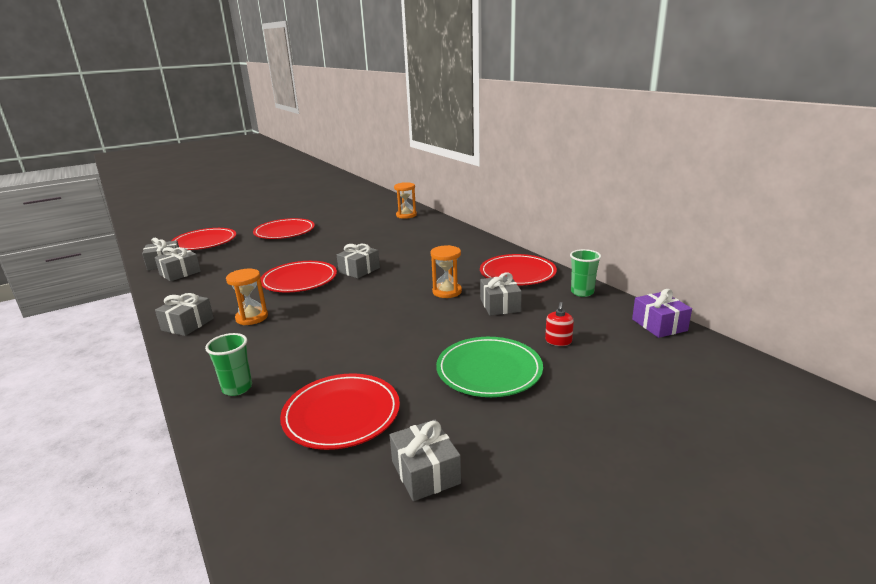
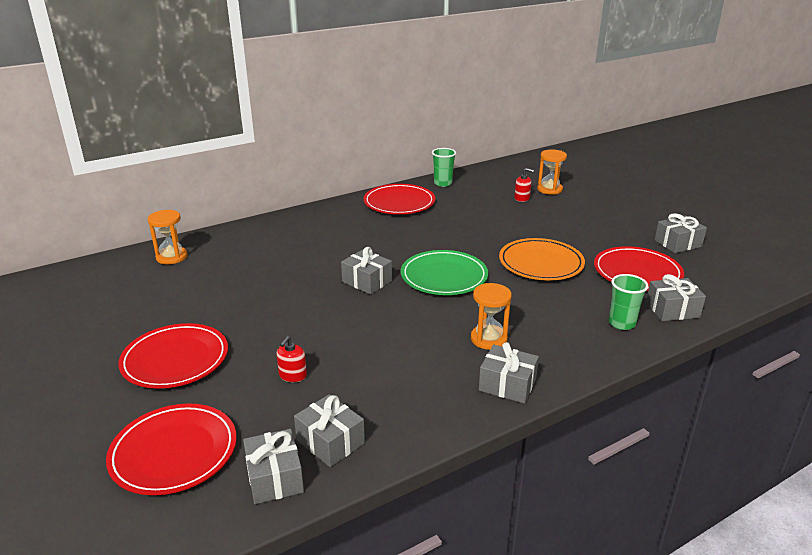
camera: 90 degrees left, 5 degrees up
red plate [260,261,337,293] -> none
orange hourglass [431,245,462,298] -> orange hourglass moved to [537,149,567,195]
green plate [436,337,543,397] -> green plate moved to [401,250,488,295]
grey gift [480,272,522,316] -> grey gift moved to [646,274,706,321]
purple gift [632,289,692,338] -> none
none -> red soap dispenser [276,336,307,382]
none -> orange plate [499,238,585,281]

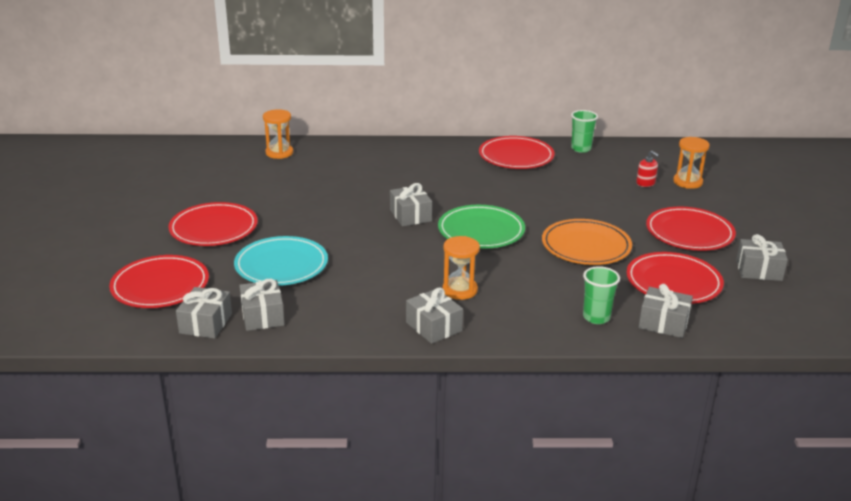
camera: 30 degrees right, 0 degrees up
red soap dispenser [276,336,307,382] -> turquoise plate [234,236,328,286]
none -> red plate [646,207,736,251]

